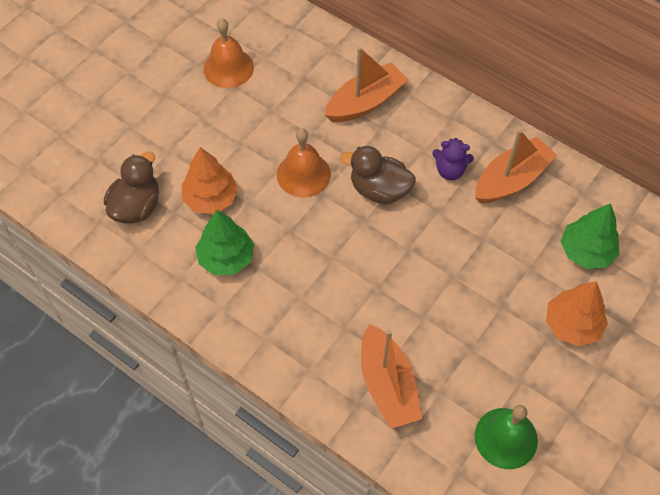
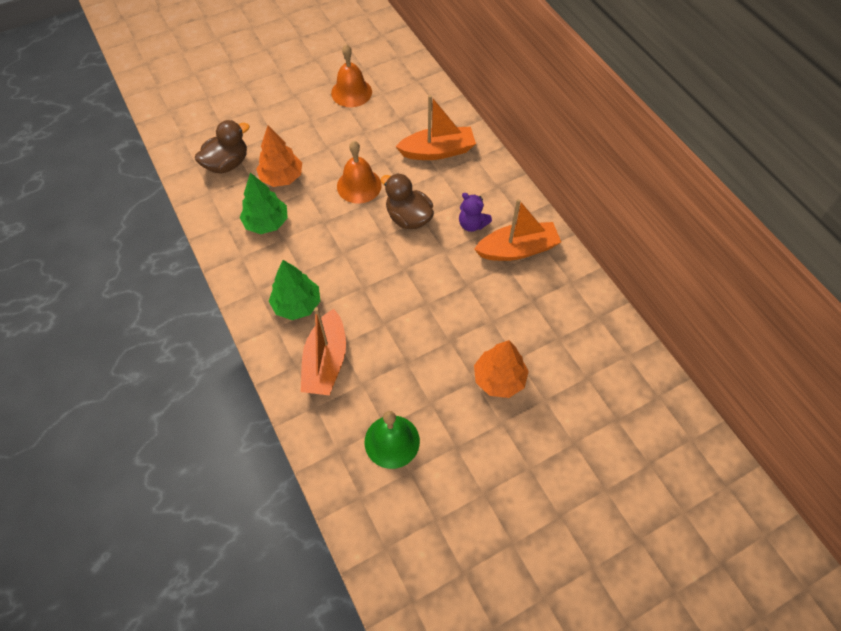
camera: 25 degrees right, 0 degrees up
green tree [561,203,619,269] -> green tree moved to [269,260,320,320]

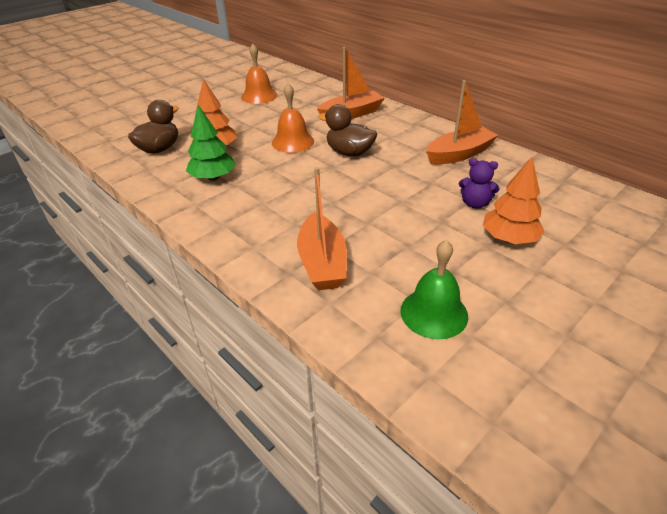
camera: 15 degrees left, 20 degrees down
green tree [269,260,320,320] -> none
purple teddy bear [459,193,492,232] -> purple teddy bear moved to [459,158,500,209]

